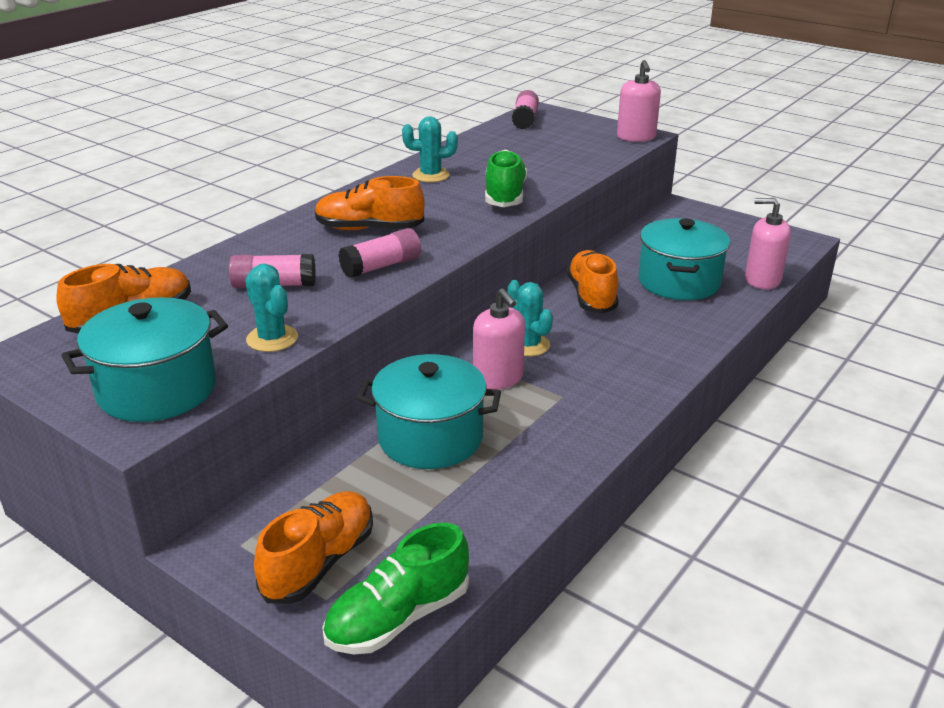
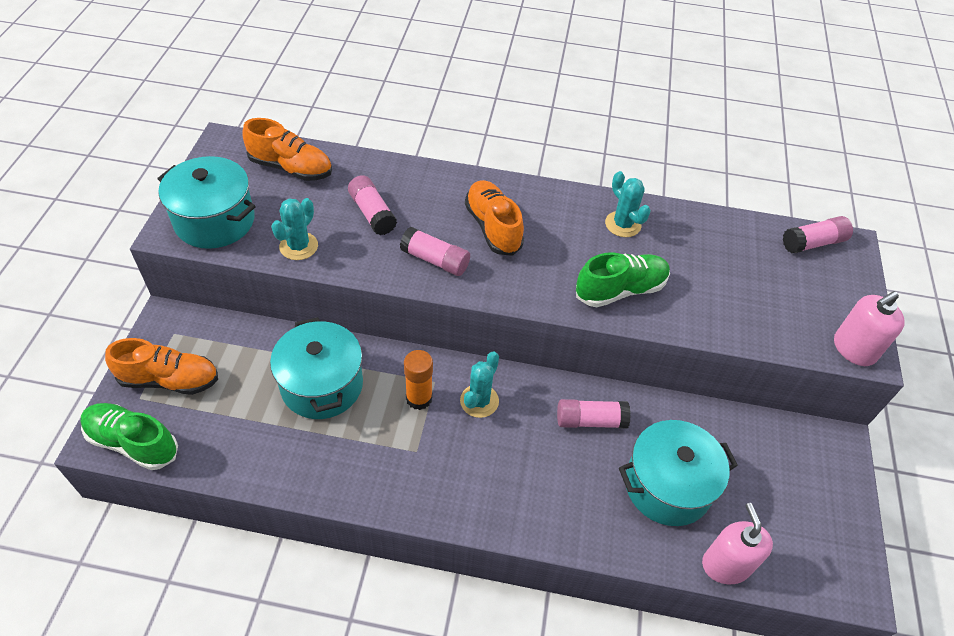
camera: 60 degrees right, 20 degrees up
pink soap dispenser [473,288,525,390] -> orange glue stick [404,350,433,410]
orange shoe [567,250,619,314] -> pink glue stick [557,399,631,429]

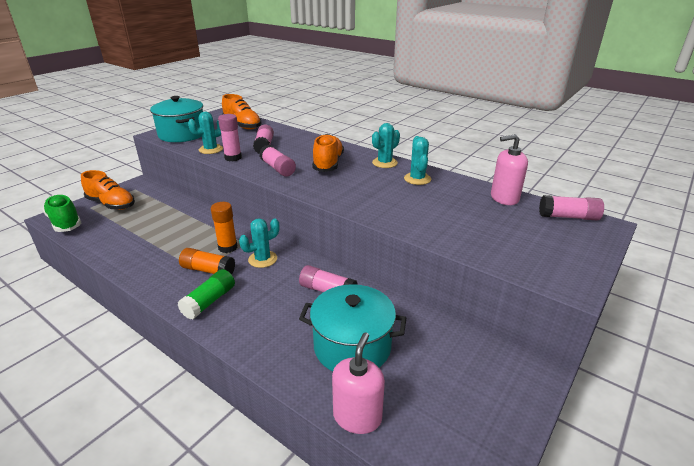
camera: 30 degrees right, 20 degrees down
turquoise pot [270,317,363,419] -> none
green shoe [576,252,670,307] -> none
pink soap dispenser [834,291,905,366] -> pink soap dispenser moved to [491,134,528,205]
none -> green glue stick [178,269,235,320]
none -> orange glue stick [179,248,235,274]
none -> pink glue stick [218,114,242,161]
none -> turquoise cactus [372,123,400,168]

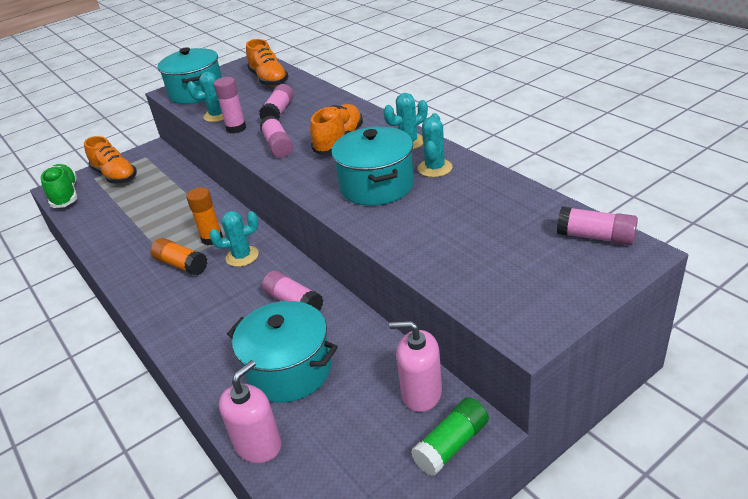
camera: 20 degrees right, 5 degrees up
green glue stick [178,269,235,320] -> green glue stick moved to [411,397,489,476]
pink soap dispenser [491,134,528,205] -> pink soap dispenser moved to [389,321,442,412]
none -> turquoise pot [331,126,414,206]

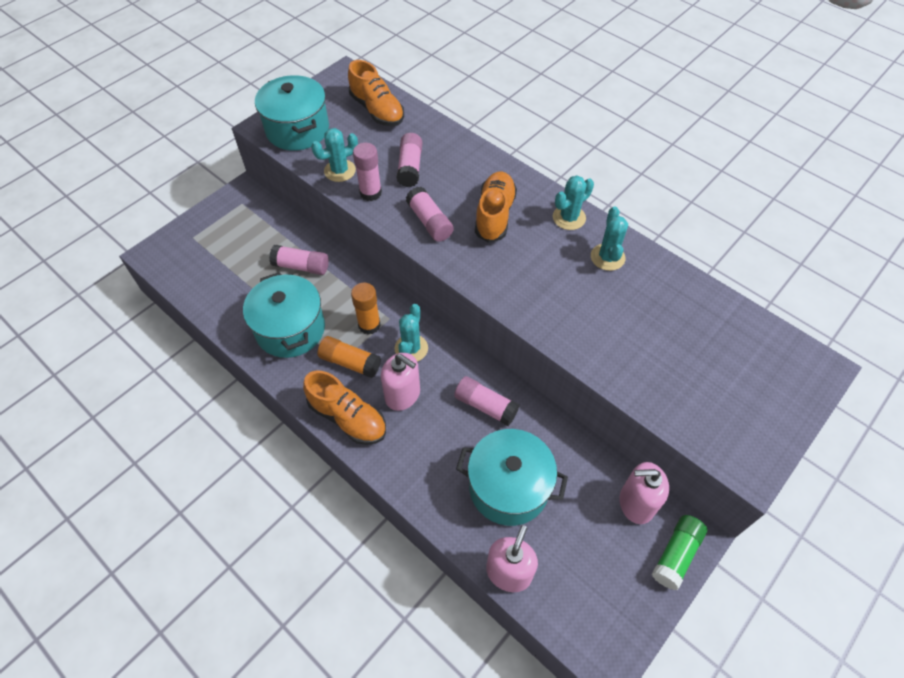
camera: 15 degrees left, 20 degrees up
green shoe [41,164,77,208] -> none
orange shoe [84,136,137,184] -> orange shoe moved to [303,371,386,445]
turquoise cactus [209,211,259,267] -> turquoise cactus turned 45 degrees counterclockwise [395,304,428,362]
turquoise pot [331,126,414,206] -> turquoise pot moved to [243,272,325,358]
pink glue stick [557,206,638,245] -> pink glue stick moved to [269,245,329,275]
none -> pink soap dispenser [381,353,420,411]

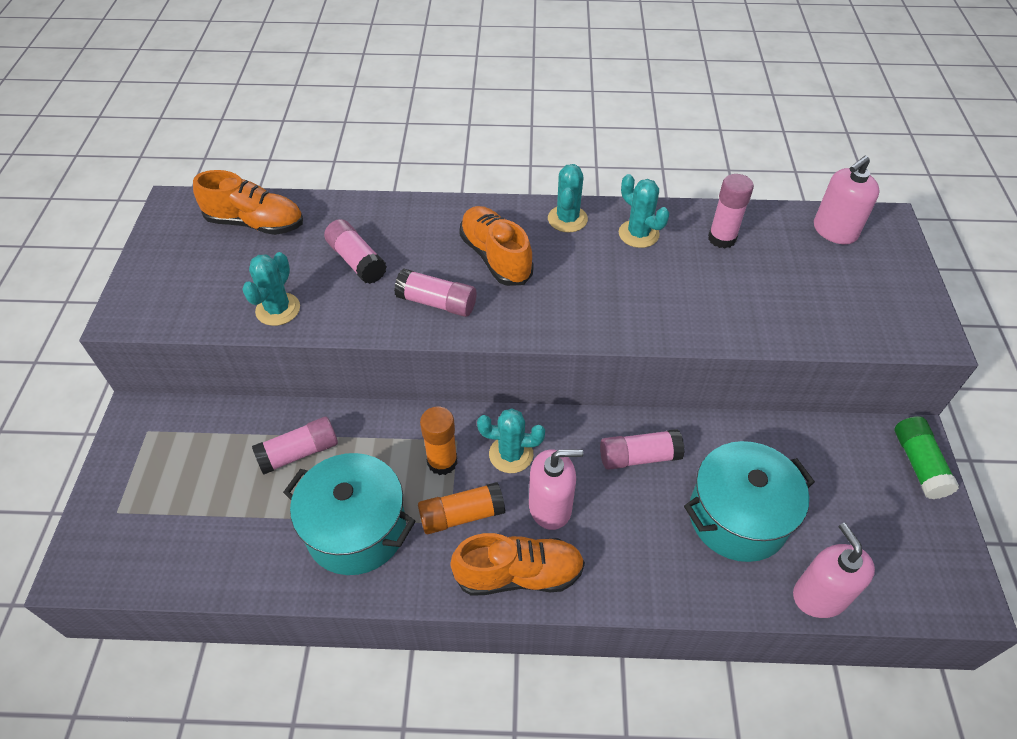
camera: 40 degrees left, 5 degrees down
turquoise pot [255,75,329,150] -> none
pink glue stick [353,143,382,201] -> pink glue stick moved to [708,174,754,248]
turquoise cactus [395,304,428,362] -> turquoise cactus turned 60 degrees counterclockwise [477,408,545,473]
pink soap dispenser [619,462,669,524] -> pink soap dispenser moved to [814,156,880,244]

